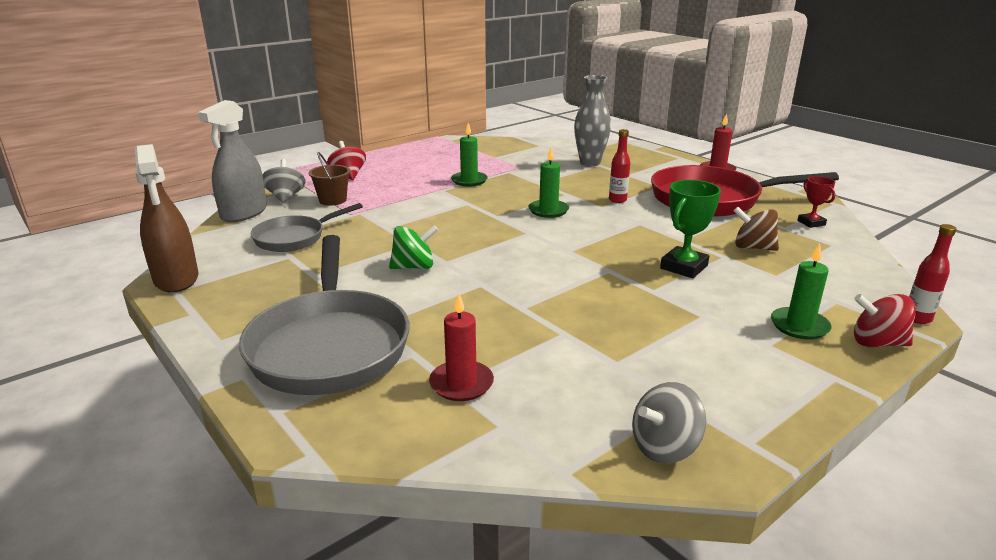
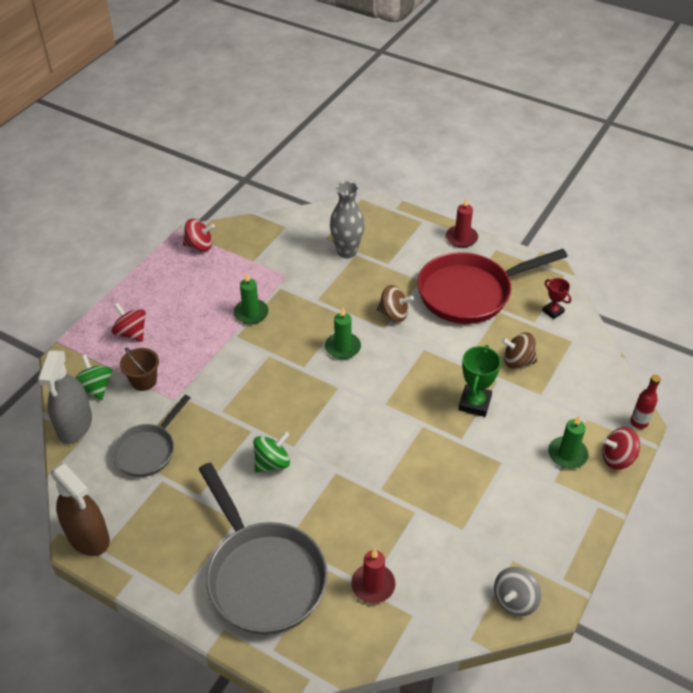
camera: 20 degrees left, 20 degrees up
grey spinning top [263,159,306,203] -> green spinning top [75,354,112,400]
red bottle [609,129,630,203] -> brown spinning top [377,285,414,322]
none -> red spinning top [183,219,215,251]

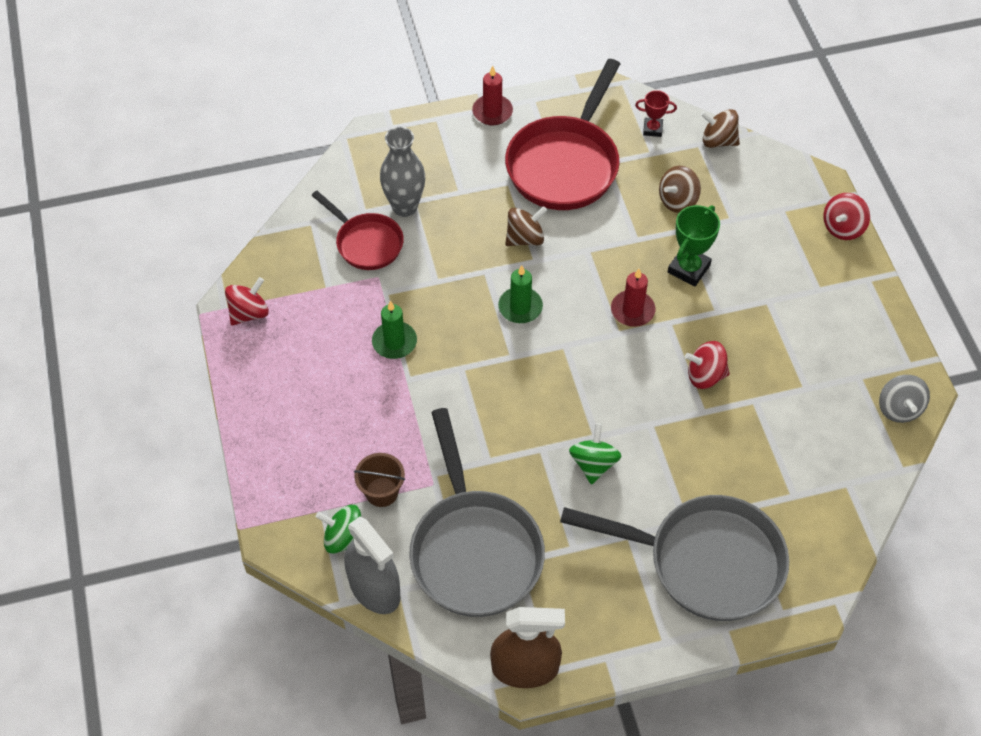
camera: 45 degrees left, 10 degrees up
red spinning top [111,303,146,342] -> red spinning top moved to [685,341,730,389]
grey pan [112,395,190,477] -> grey pan [409,408,545,617], size x1.75
red candle [351,549,396,603] -> red candle moved to [611,269,655,327]
green trophy [458,345,501,417] -> green trophy turned 60 degrees clockwise [668,205,720,286]
green candle [548,415,589,469] -> none
red bottle [630,375,661,429] -> none
none -> red pan [311,191,404,270]
none -> brown spinning top [701,109,740,148]

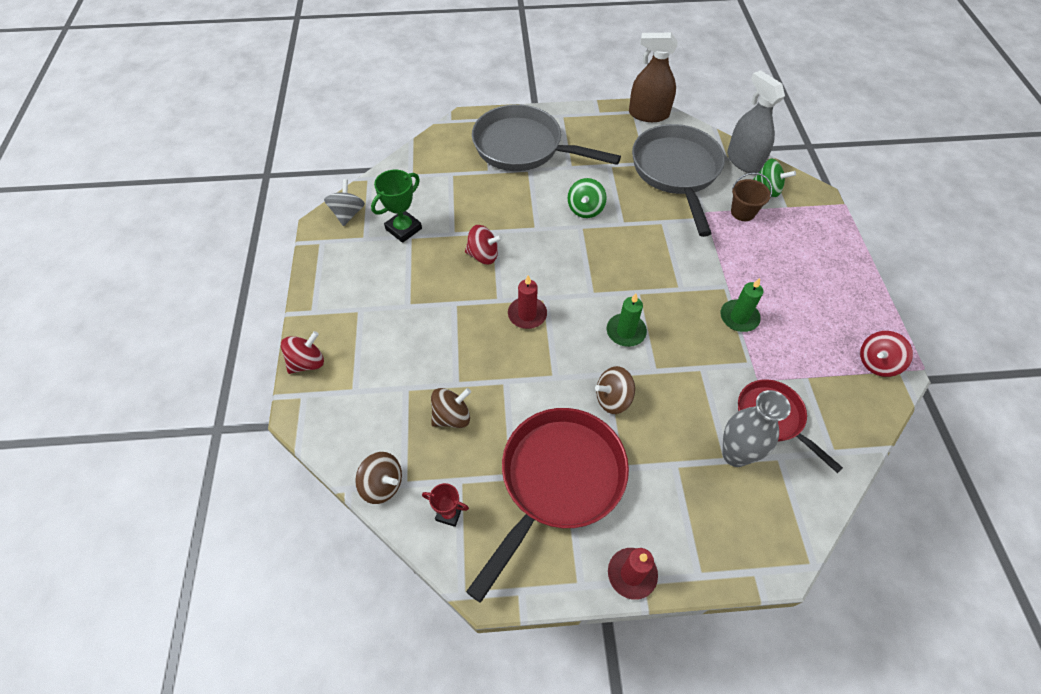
camera: 170 degrees left, 0 degrees up
green trophy [668,205,720,286] -> green trophy moved to [371,170,422,243]

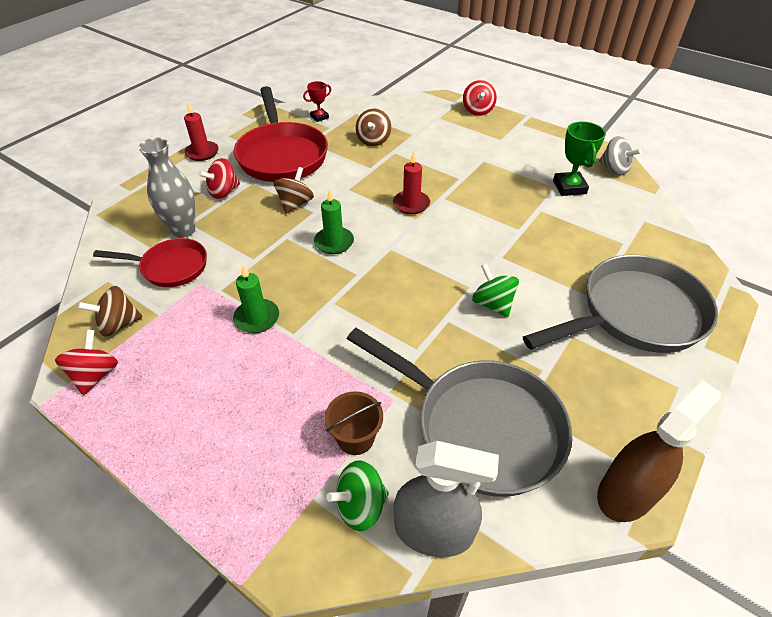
camera: 130 degrees right, 10 degrees down
brown spinning top [355,452,402,504] -> brown spinning top moved to [78,286,142,336]
red spinning top [465,225,503,265] -> red spinning top moved to [199,158,240,199]

